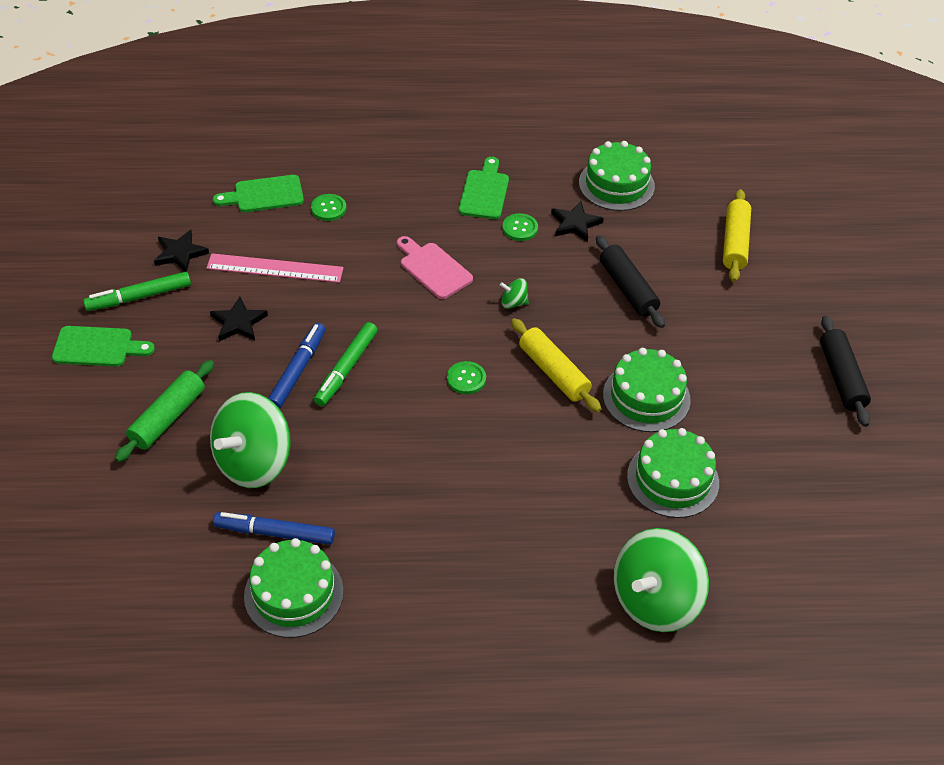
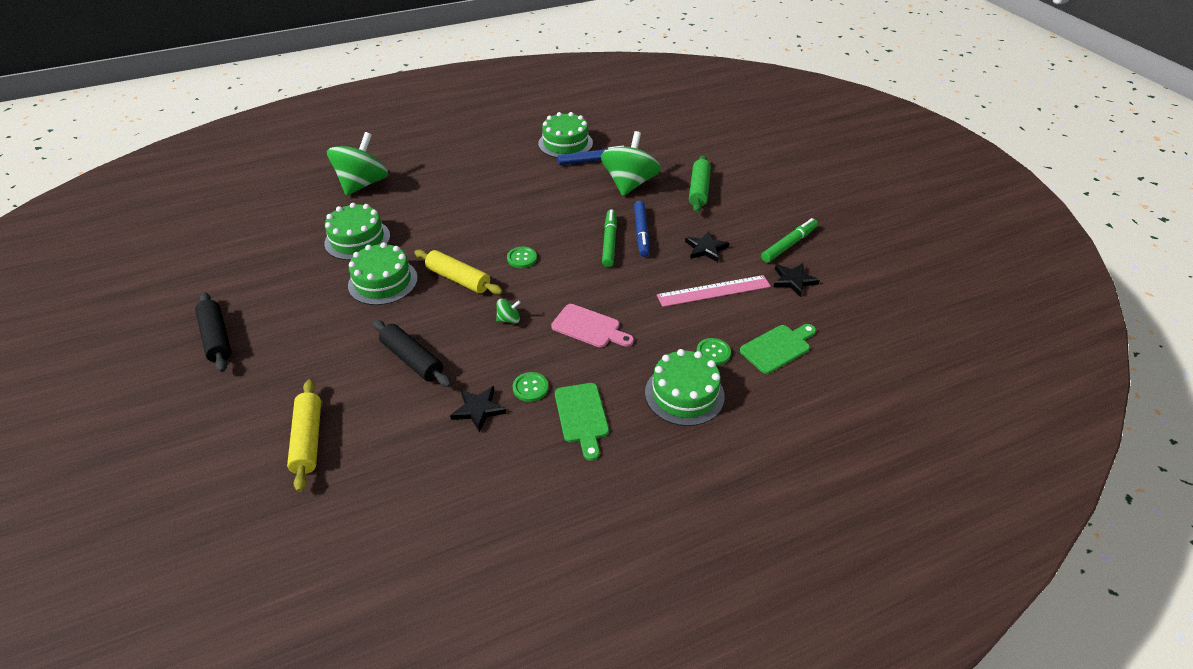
camera: 160 degrees right, 5 degrees down
green cutting board [52,326,155,367] -> none
green cake [579,141,655,211] -> green cake moved to [645,349,725,426]

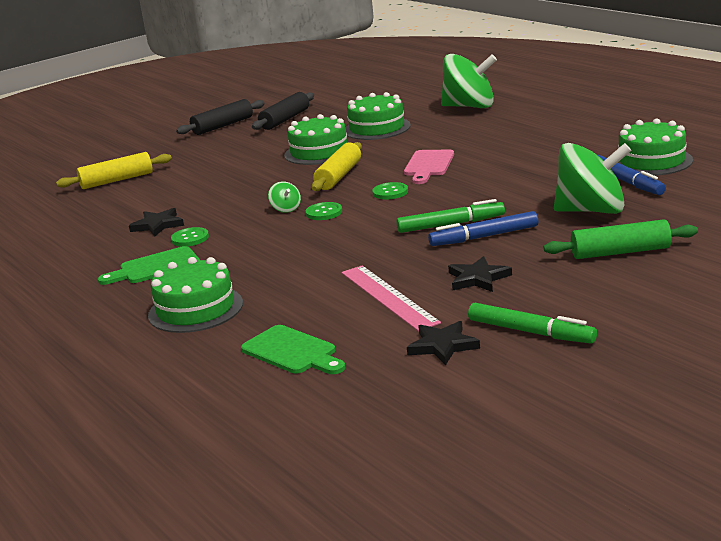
camera: 80 degrees right, 20 degrees down
black rolling pin [373,320,451,387] -> black rolling pin moved to [252,92,314,130]
pink cutting board [551,304,634,348] -> pink cutting board moved to [404,150,454,184]
green button [697,338,731,365] -> green button moved to [306,202,342,220]

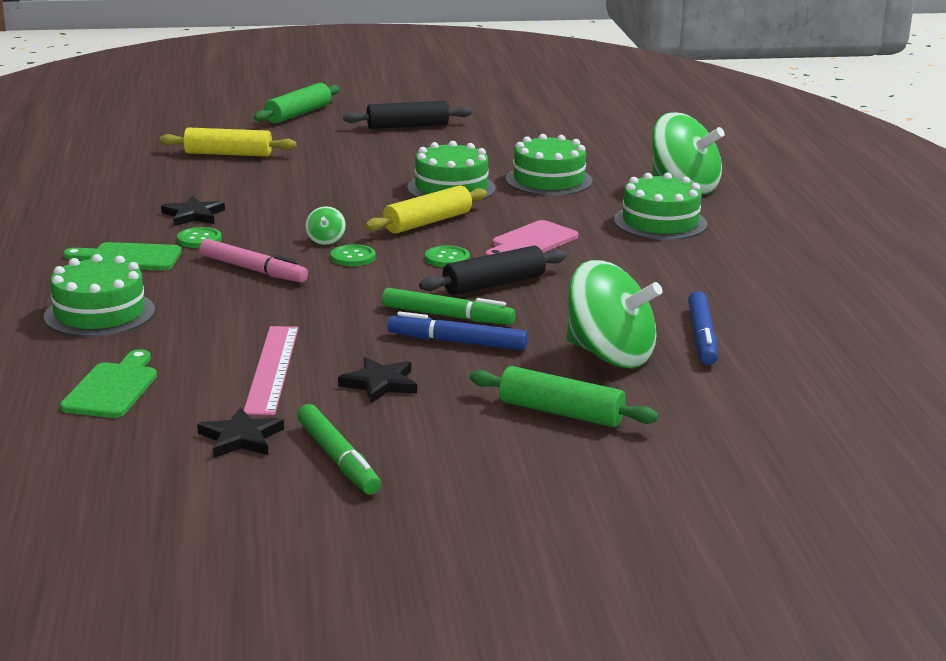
camera: 25 degrees right, 0 degrees up
green cutting board [241,325,346,374] -> green cutting board turned 150 degrees counterclockwise [60,349,157,418]
black rolling pin [252,92,314,130] -> black rolling pin moved to [419,246,566,295]
green cake [618,119,693,176] -> green cake moved to [614,173,707,240]
none -> pink marker [200,239,308,283]
none -> green rolling pin [254,83,340,123]

